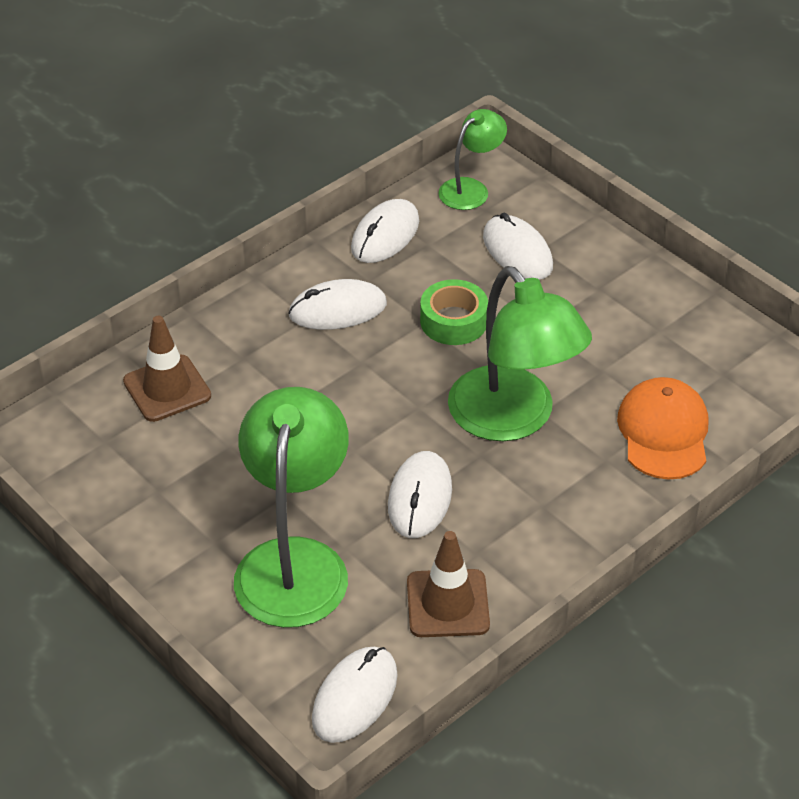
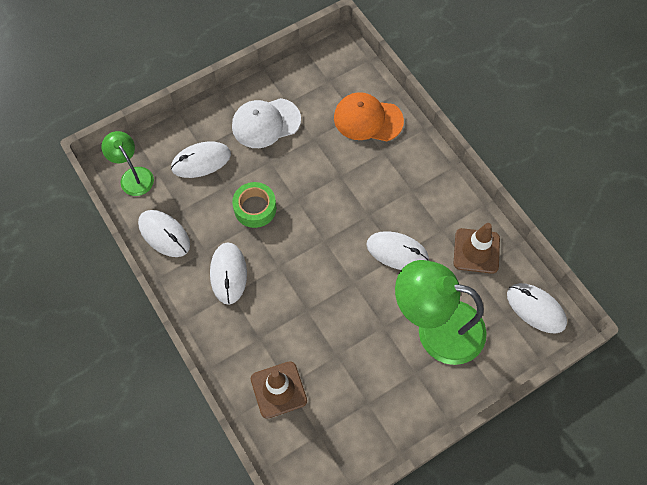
camera: 80 degrees left, 20 degrees up
green lamp [448,266,592,441] -> none
none -> white cap [232,98,301,148]

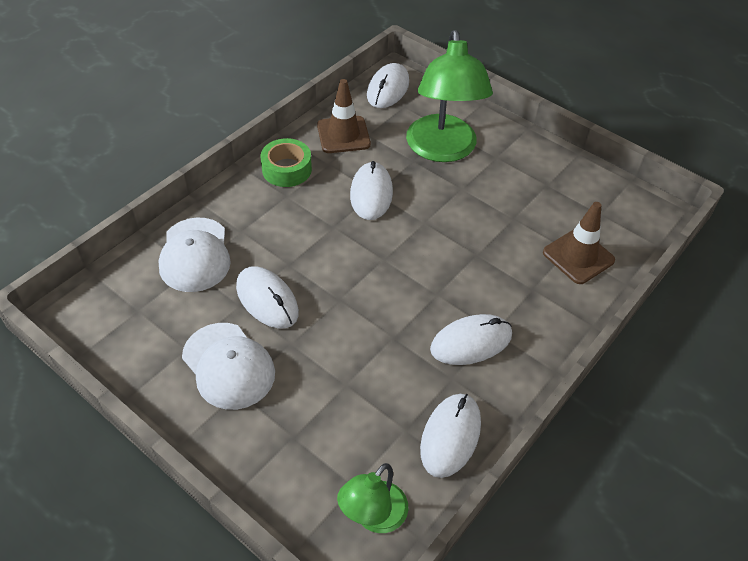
camera: 110 degrees left, 15 degrees down
white mouse [171,141,231,178] -> white mouse moved to [236,266,299,328]
green tape [232,182,276,228] -> green tape moved to [261,138,312,187]
orange cap [334,92,404,141] -> white cap [158,217,231,292]

